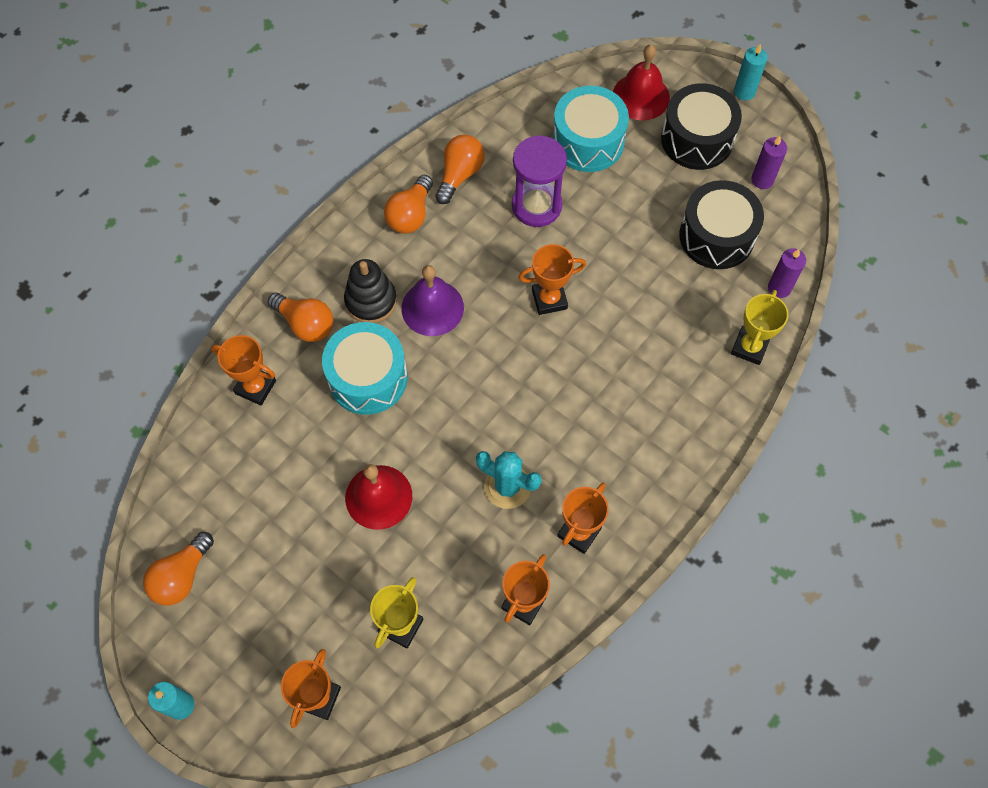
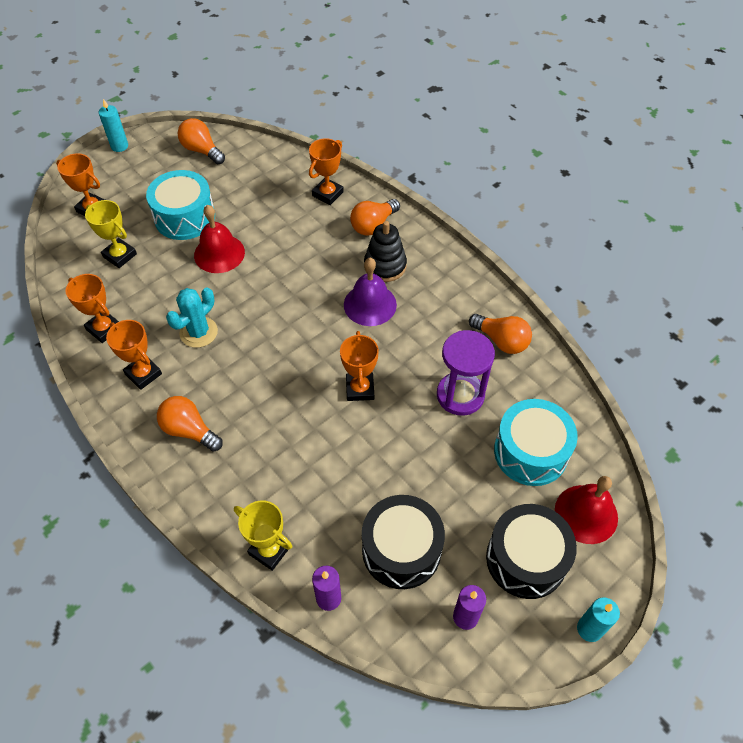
camera: 100 degrees right, 10 degrees down
turquoise drum [322,322,407,415] -> turquoise drum moved to [146,170,215,240]
orange light bulb [384,175,433,234] -> orange light bulb moved to [157,396,223,452]

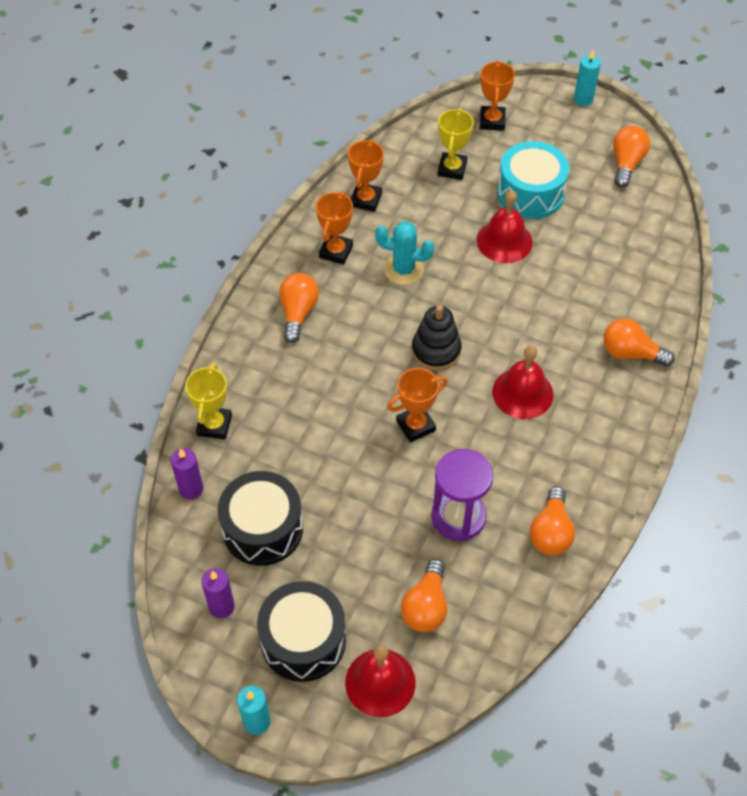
camera: 65 degrees right, 0 degrees up
orange trophy [309,138,344,205] -> none
purple bell [344,258,397,326] -> red bell [492,345,553,419]
black stacking toy [364,221,407,282] -> black stacking toy moved to [412,305,462,371]
turquoise drum [494,399,578,486] -> orange light bulb [401,559,447,632]

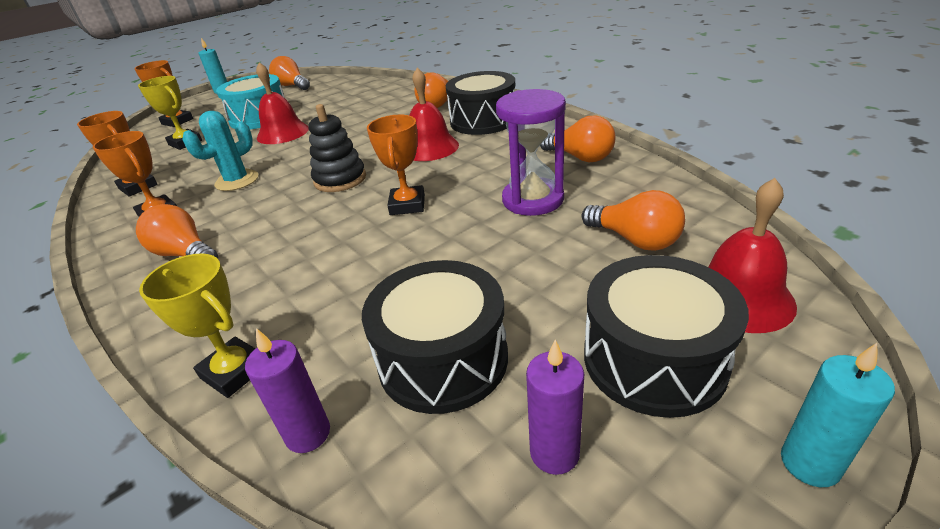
camera: 60 degrees left, 20 degrees down
none -> black drum [445,71,515,135]

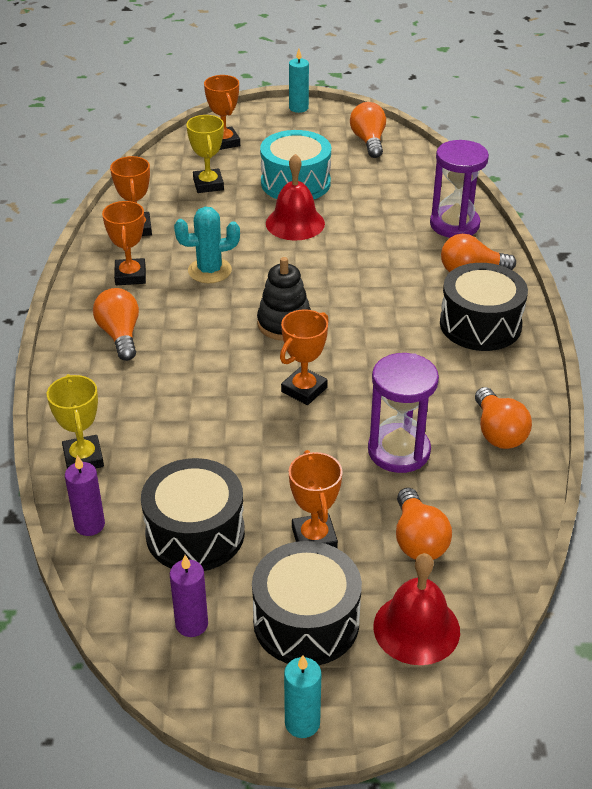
camera: 35 degrees right, 5 degrees up
red bell [409,68,459,161] -> none
none -> orange trophy [289,450,343,548]
none -> purple hourglass [430,140,489,238]

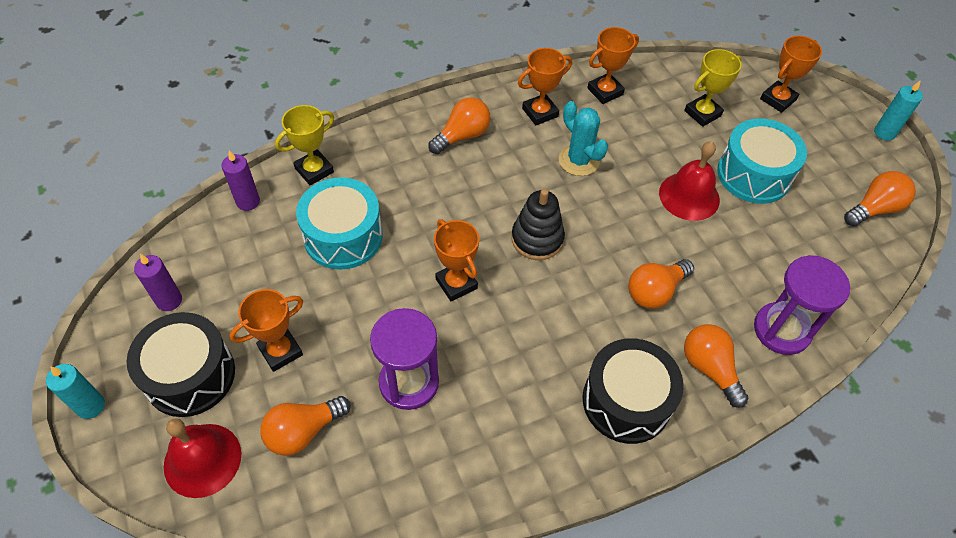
camera: 65 degrees right, 15 degrees up
black drum [141,458,245,571] -> none
orange trophy [280,309,329,405] -> orange trophy turned 45 degrees clockwise [434,219,479,302]
orange light bulb [475,387,532,449] -> orange light bulb moved to [628,259,694,309]
none -> turquoise drum [296,177,383,270]

